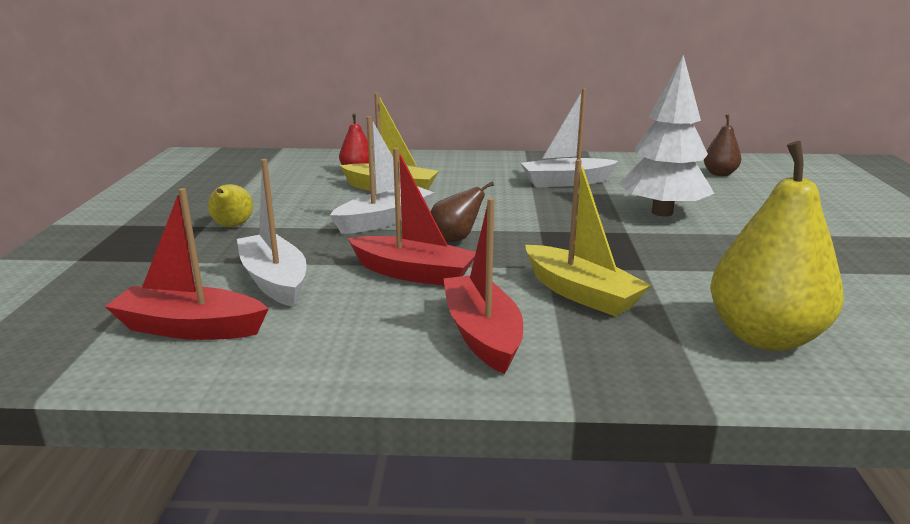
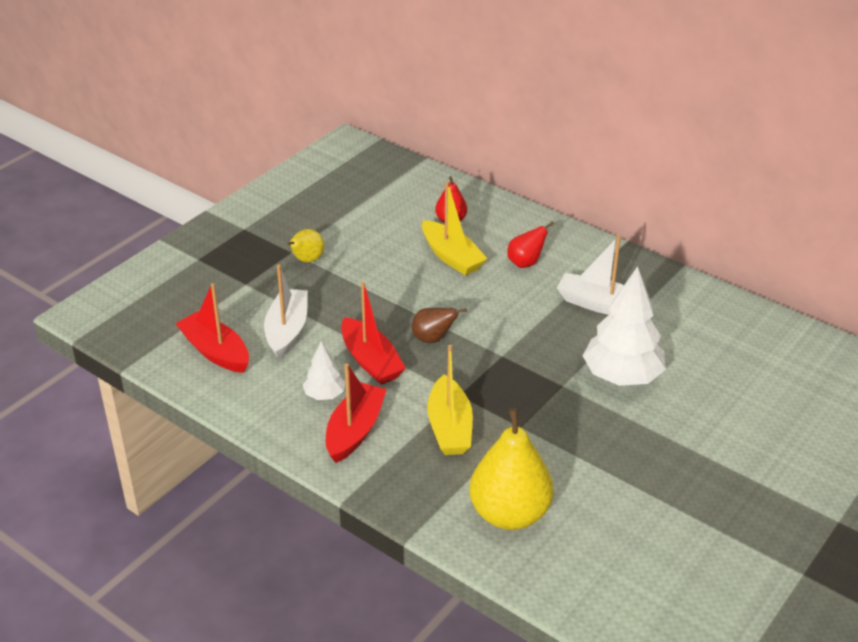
camera: 35 degrees right, 15 degrees up
white boat [330,116,434,234] -> none
brown pear [704,115,741,176] -> none
none -> white tree [303,341,345,400]
none -> red pear [507,221,554,268]

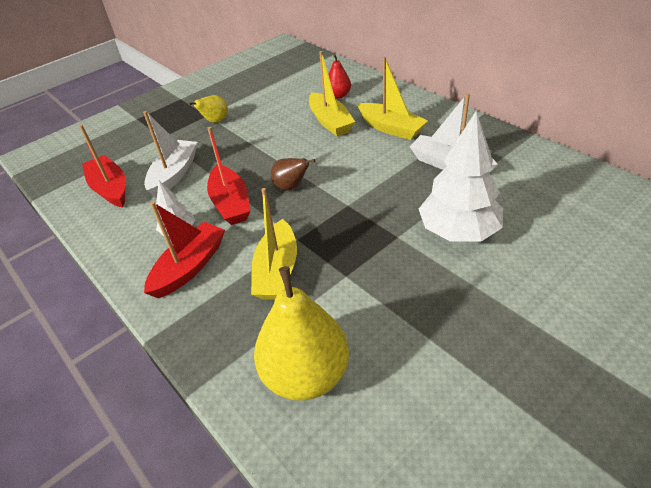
camera: 15 degrees right, 5 degrees up
red pear [507,221,554,268] -> yellow boat [357,56,428,140]

